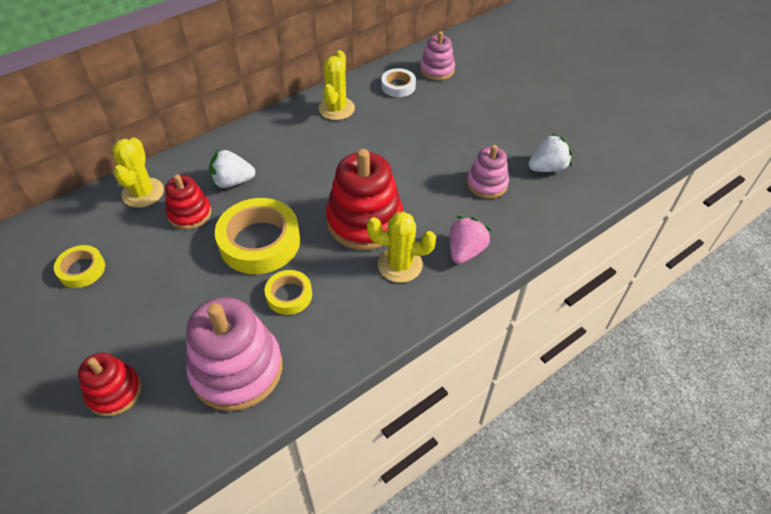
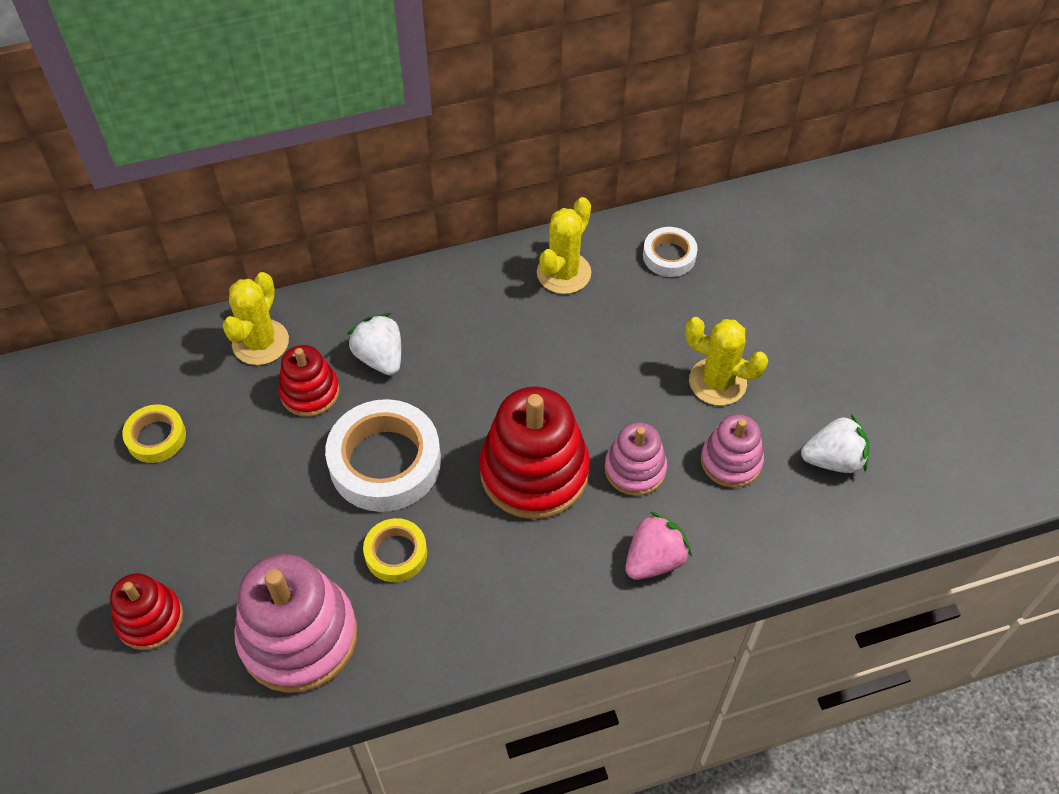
camera: 20 degrees right, 5 degrees up
white strawberry [209,149,256,188] -> white strawberry turned 45 degrees clockwise [347,313,401,375]
yellow tape [215,198,300,274] -> white tape [325,399,441,512]
yellow cactus [367,212,436,283] -> yellow cactus moved to [685,317,768,406]
pink stacking toy [420,31,455,80] -> pink stacking toy moved to [604,422,667,496]

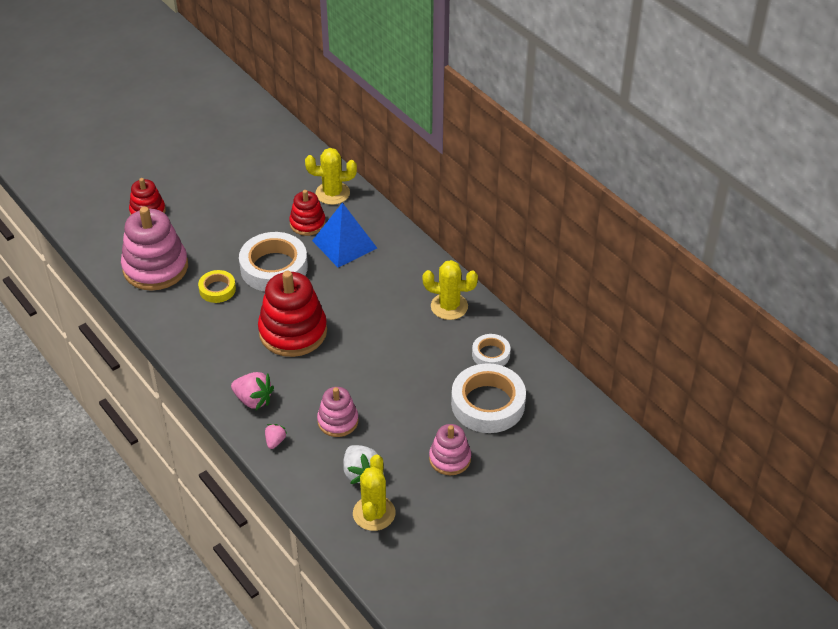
camera: 70 degrees right, 10 degrees down
yellow tape [122,404,186,463] -> none
white strawberry [347,313,401,375] -> blue pyramid [312,202,377,268]
pink stacking toy [604,422,667,496] -> pink stacking toy moved to [429,424,471,475]
yellow cactus [685,317,768,406] -> yellow cactus moved to [353,454,395,531]
none -> pink strawberry [265,424,287,449]
none -> white tape [451,363,526,433]

